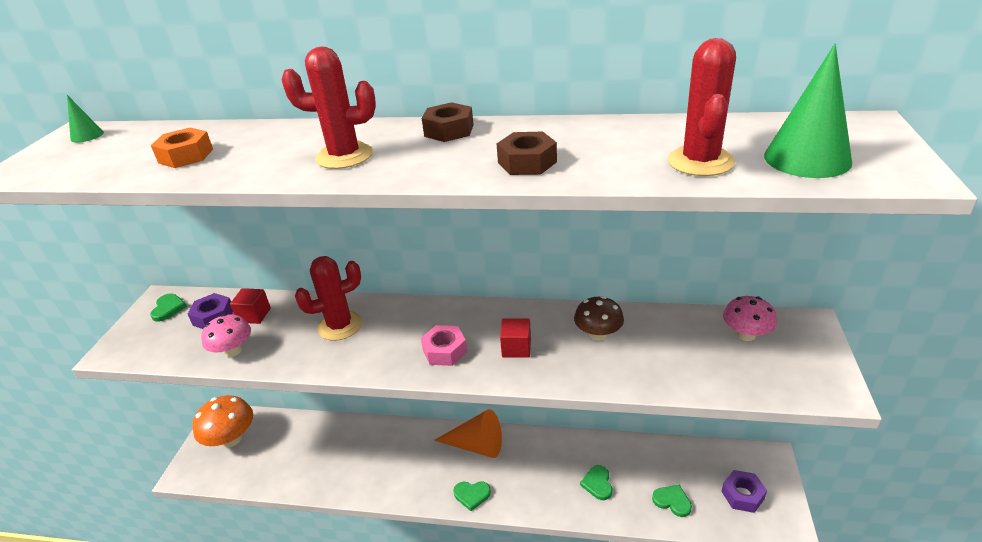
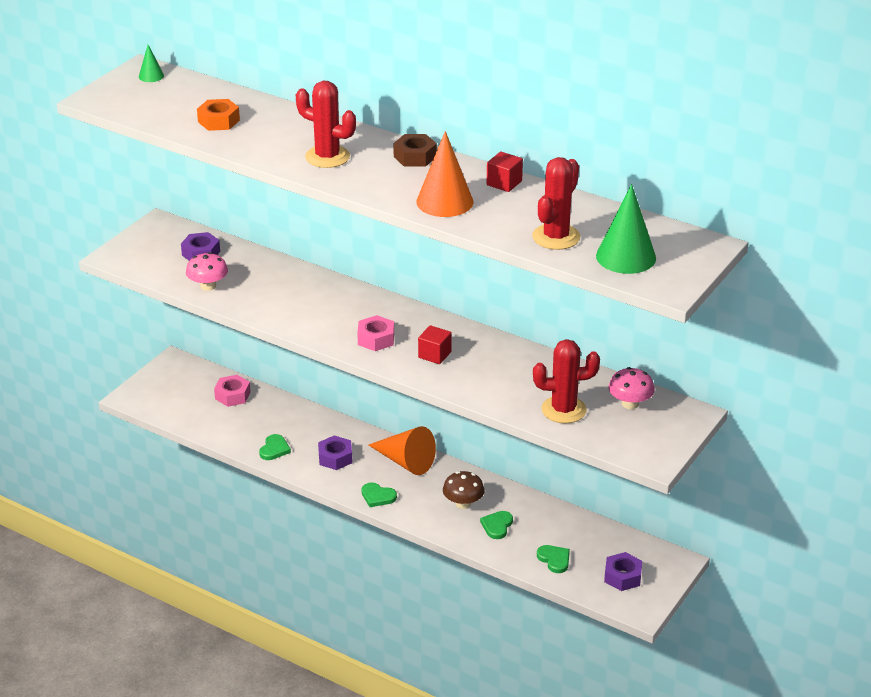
camera: 20 degrees right, 0 degrees up
green heart [150,294,187,322] -> green heart moved to [259,434,291,460]
orange mushroom [192,395,253,448] -> none
red cube [230,288,271,324] -> red cube moved to [487,152,523,192]
red cactus [295,256,362,341] -> red cactus moved to [533,339,600,423]
brown nut [496,132,557,175] -> orange cone [416,131,473,217]
brown mushroom [574,296,624,341] -> brown mushroom moved to [443,471,484,509]
none -> pink nut [214,375,251,407]
none -> purple nut [318,436,353,470]

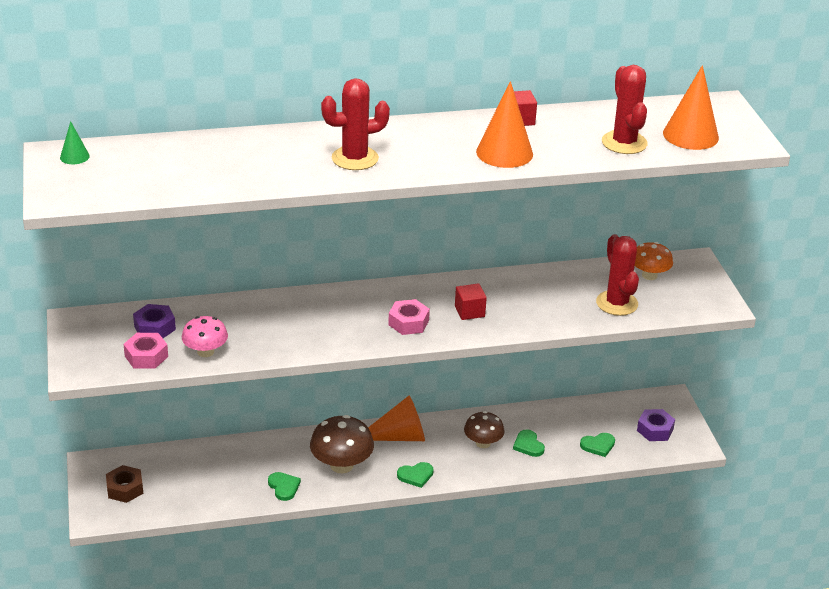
camera: 45 degrees left, 0 degrees up
orange nut [197,99,240,131] -> none
pink nut [214,375,251,407] -> pink nut moved to [123,333,168,368]
purple nut [318,436,353,470] -> brown mushroom [310,415,374,473]
brown nut [393,134,437,167] -> brown nut moved to [106,465,143,503]
red cactus [533,339,600,423] -> red cactus turned 60 degrees counterclockwise [596,234,639,316]
green heart [537,545,570,573] -> green heart turned 150 degrees clockwise [580,433,615,457]
green cone [596,184,656,274] -> orange cone [663,65,719,150]
pink mushroom [608,367,655,409] -> orange mushroom [635,242,673,280]

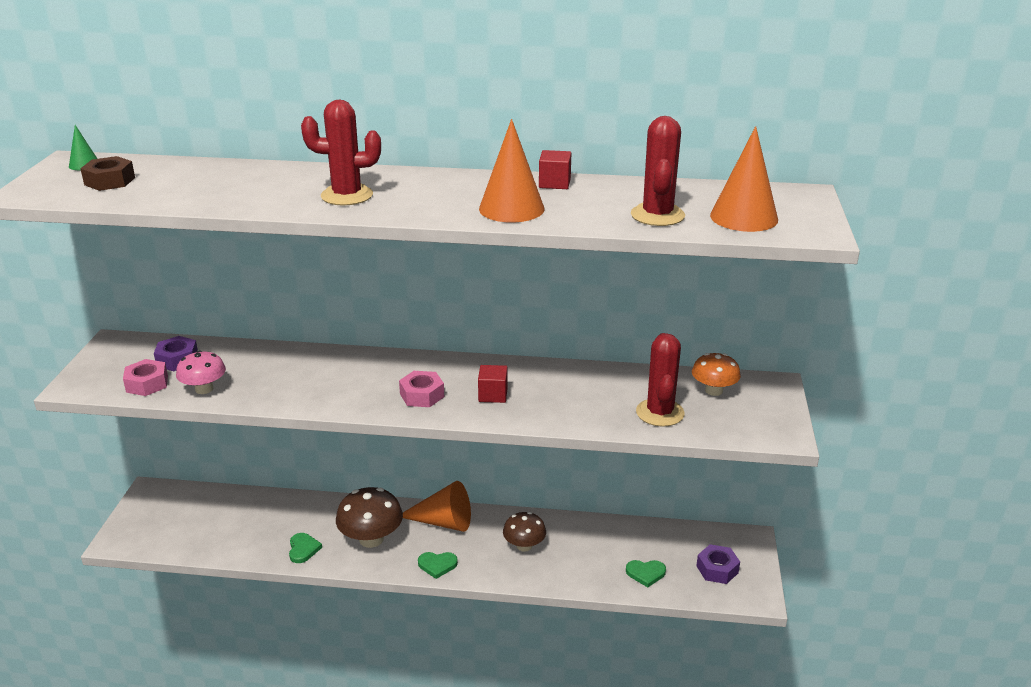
camera: 20 degrees right, 5 degrees down
brown nut [106,465,143,503] -> brown nut moved to [80,156,135,191]
green heart [513,429,545,457] -> none

